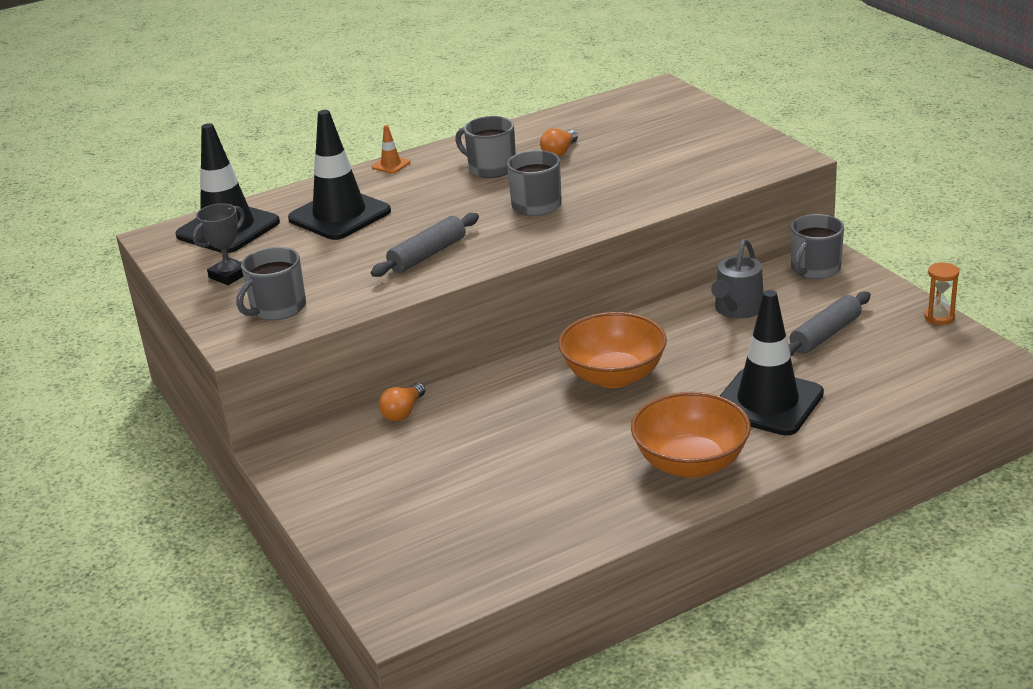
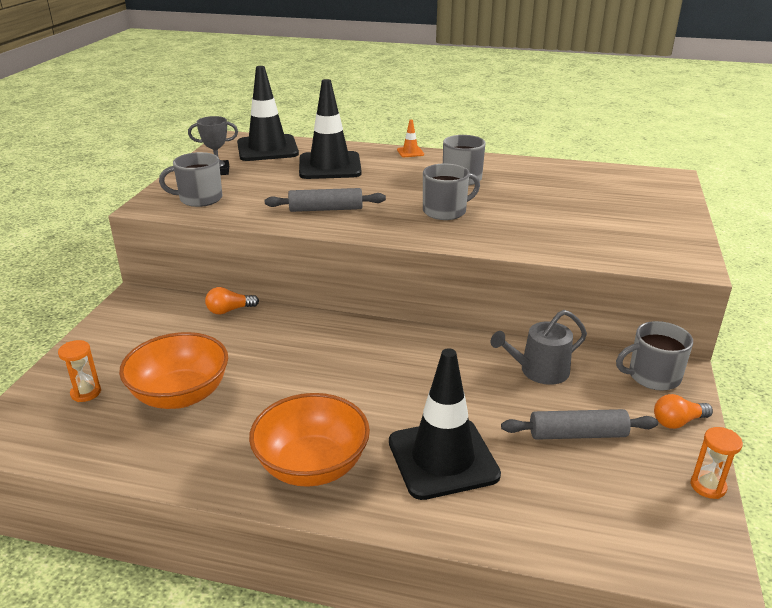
camera: 40 degrees right, 0 degrees up
orange light bulb [540,128,578,157] -> orange light bulb moved to [654,394,713,429]
orange bowl [558,312,667,388] -> orange bowl moved to [119,332,228,409]
none -> orange hourglass [58,340,101,402]

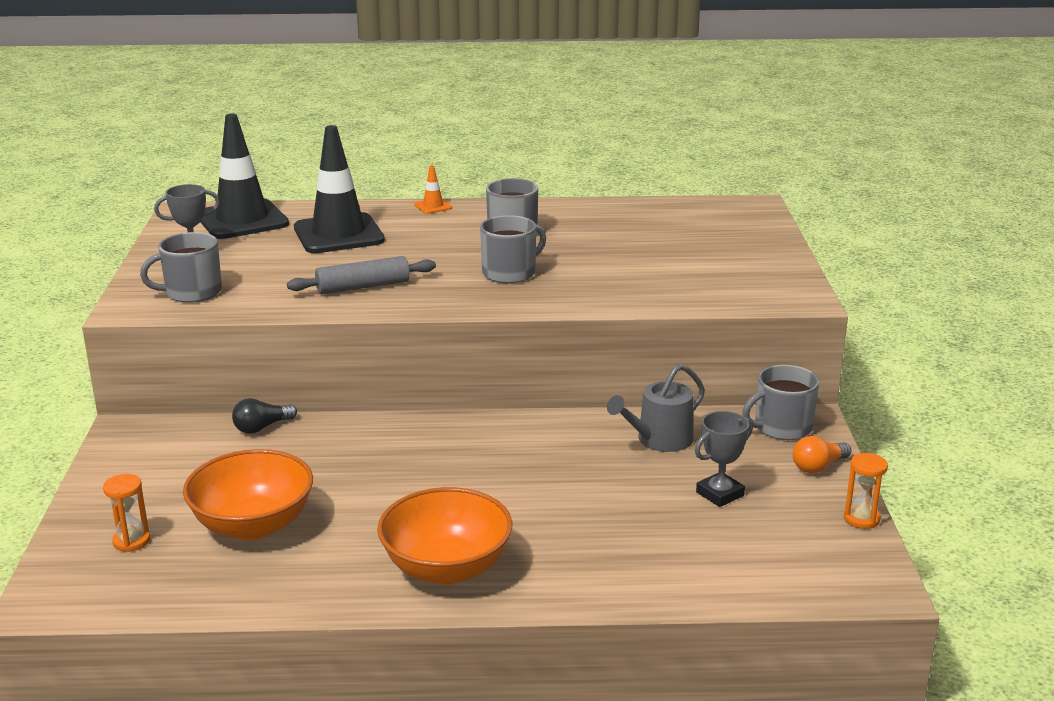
camera: 15 degrees left, 5 degrees down
orange light bulb [205,287,259,314] -> black light bulb [232,398,297,434]
black traffic cone [389,348,501,500] -> none
grey rolling pin [501,409,658,440] -> grey trophy [695,411,753,507]

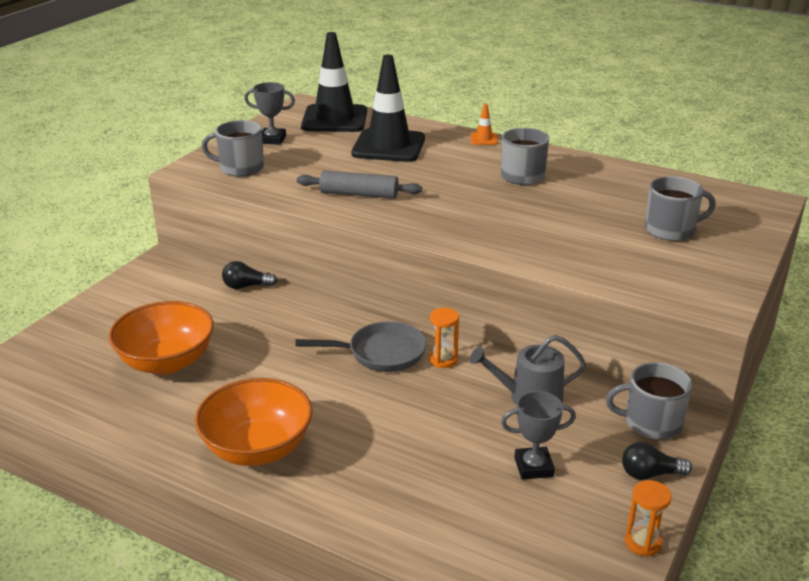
camera: 30 degrees right, 5 degrees up
orange hourglass [103,474,150,552] -> orange hourglass moved to [429,308,459,368]
grey mug [480,215,546,283] -> grey mug moved to [645,176,716,241]
orange light bulb [793,436,852,473] -> black light bulb [622,442,692,480]
none -> grey pan [295,321,426,372]

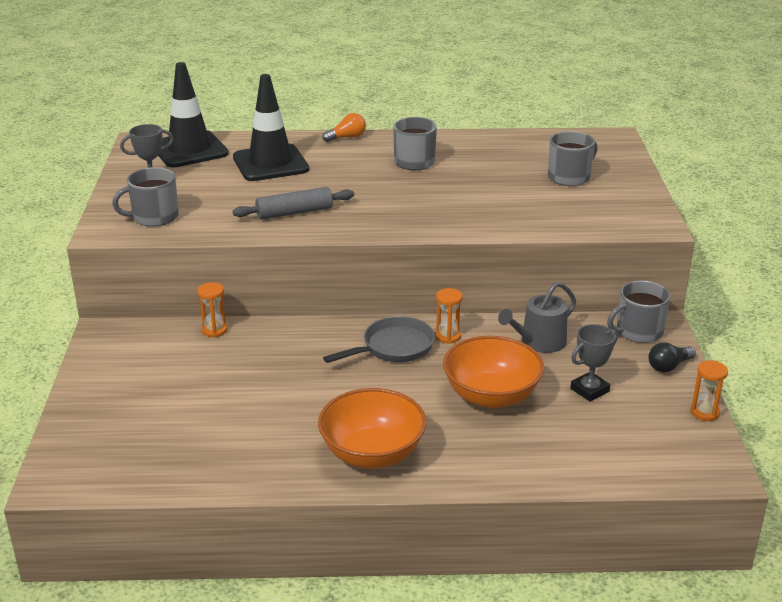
camera: 30 degrees left, 0 degrees up
orange bowl [109,301,214,374] -> orange bowl moved to [443,336,544,408]
black light bulb [222,261,277,289] -> orange hourglass [197,282,228,338]
orange traffic cone [471,104,498,145] -> orange light bulb [322,113,366,142]

